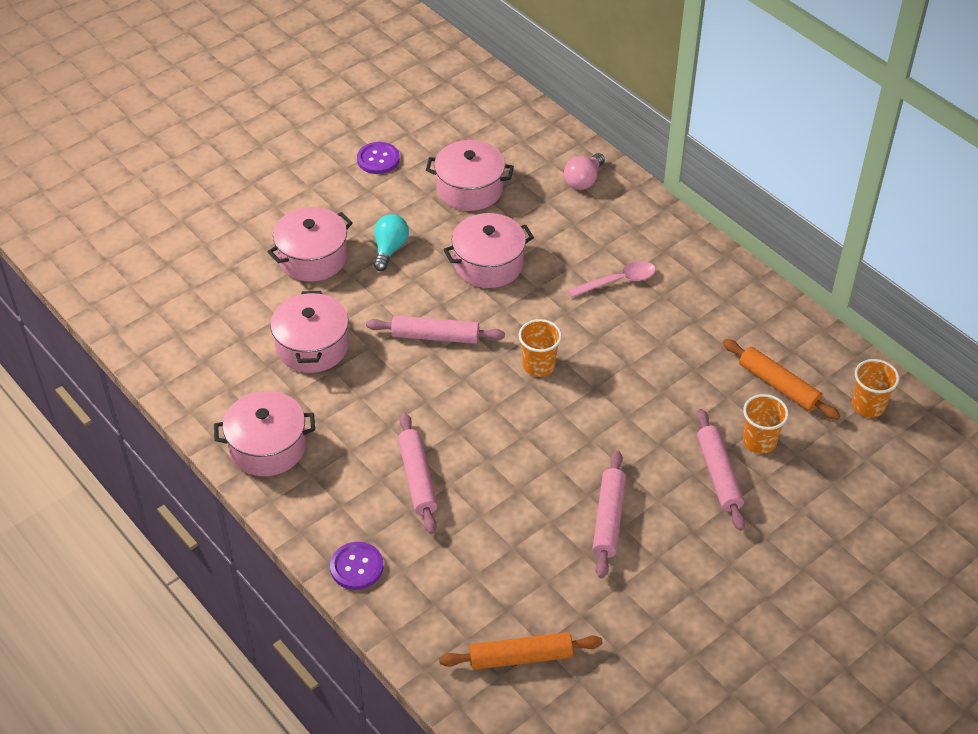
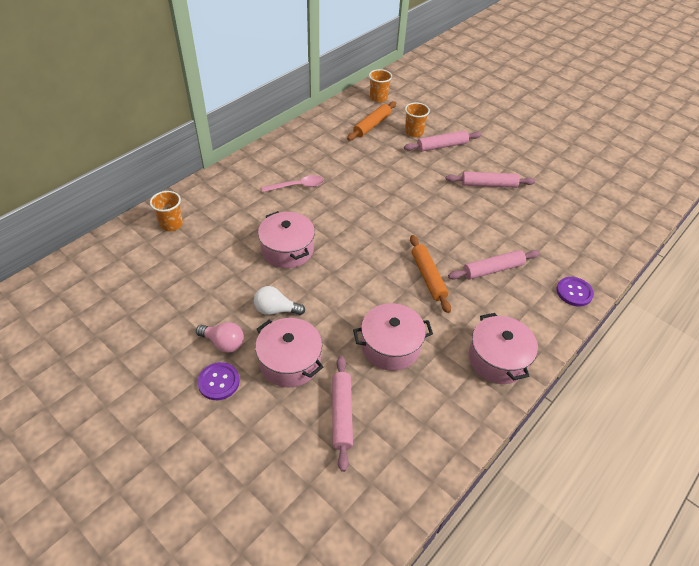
camera: 100 degrees left, 0 degrees up
purple button [357,142,400,174] -> purple button moved to [197,362,240,400]
pink rolling pin [366,315,505,344] -> pink rolling pin moved to [332,356,353,472]
turquoise light bulb [374,214,409,271] -> white light bulb [254,286,305,315]
pink pot [426,140,514,211] -> none
orange rolling pin [439,632,603,670] -> orange rolling pin moved to [410,235,451,313]
orange cup [519,319,562,377] -> orange cup moved to [150,191,183,231]
pink light bulb [564,153,605,190] -> pink light bulb moved to [196,322,244,353]
pink spoon [567,261,656,298] -> pink spoon turned 105 degrees clockwise [262,175,324,192]

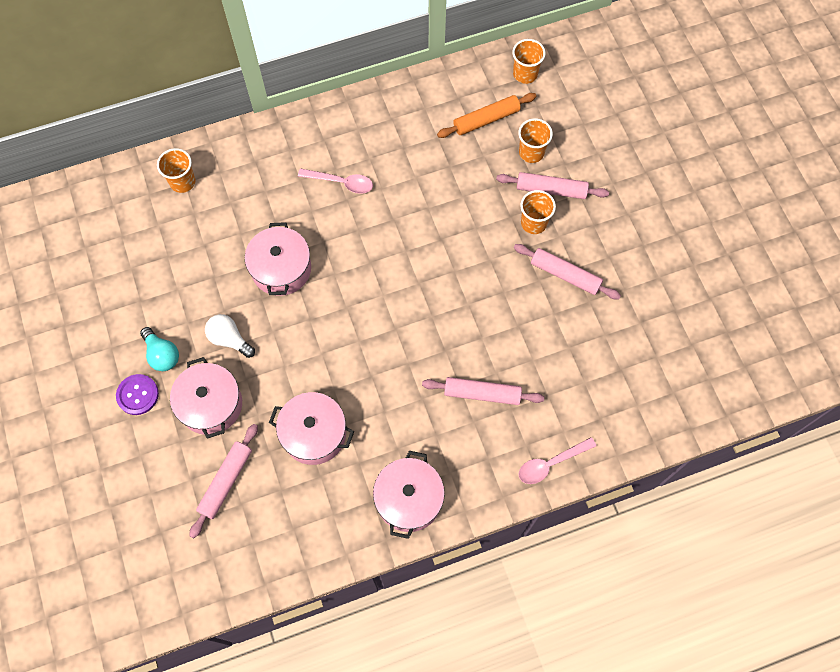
camera: 30 degrees right, 20 degrees up
pink light bulb [196,322,244,353] -> turquoise light bulb [140,327,179,371]
orange rolling pin [410,235,451,313] -> none
purple button [557,277,594,306] -> pink spoon [519,437,596,484]
none -> orange cup [520,190,556,234]

